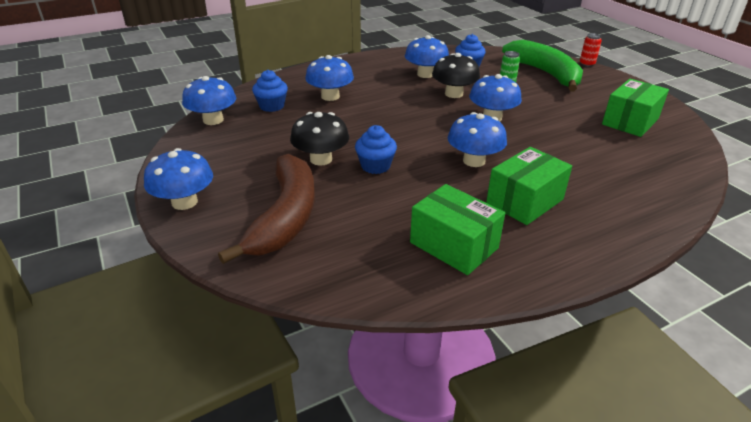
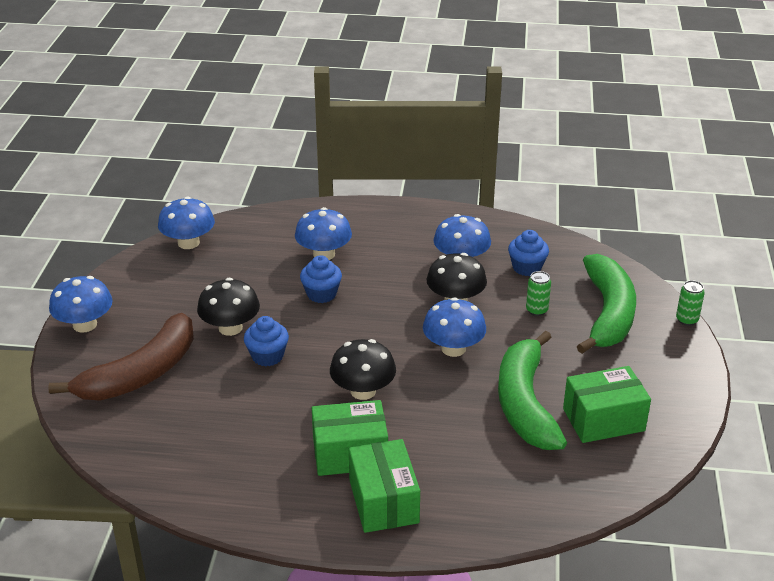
camera: 35 degrees right, 0 degrees up
blue cupcake [252,70,288,112] -> blue cupcake moved to [300,255,342,303]
green box [410,184,505,275] -> green box moved to [349,439,420,533]
blue mushroom [447,112,507,167] -> black mushroom [330,339,396,400]
red can [580,33,602,67] -> green can [676,280,705,326]
none -> green banana [498,331,567,450]

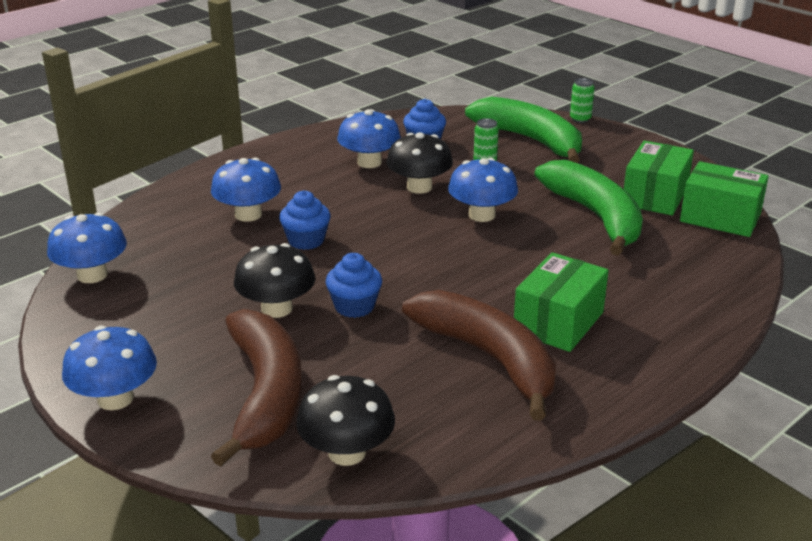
camera: 50 degrees left, 5 degrees down
black mushroom [330,339,396,400] -> black mushroom moved to [296,375,395,466]
green box [349,439,420,533] -> green box moved to [680,161,769,237]
green banana [498,331,567,450] -> green banana turned 150 degrees counterclockwise [534,160,643,256]
none -> brown banana [402,290,556,421]

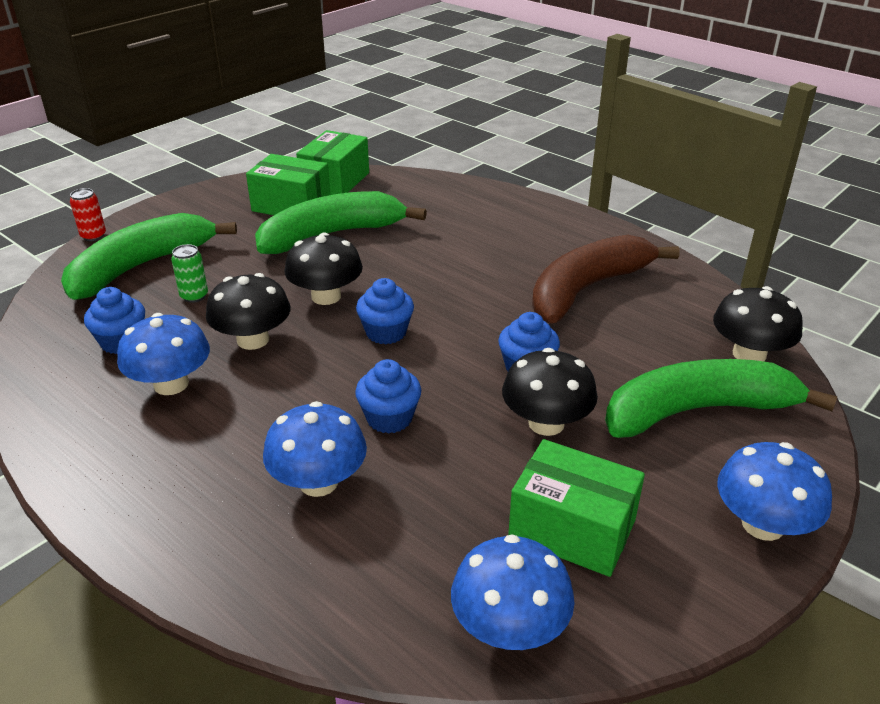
camera: 95 degrees left, 5 degrees up
brown banana [211,309,302,467] -> green banana [605,359,837,438]
blue mushroom [448,158,518,222] -> black mushroom [284,232,363,305]
green box [514,252,609,352] -> green box moved to [508,439,645,577]
green can [570,78,595,123] -> red can [70,188,106,241]
none -> blue cupcake [356,278,414,344]

